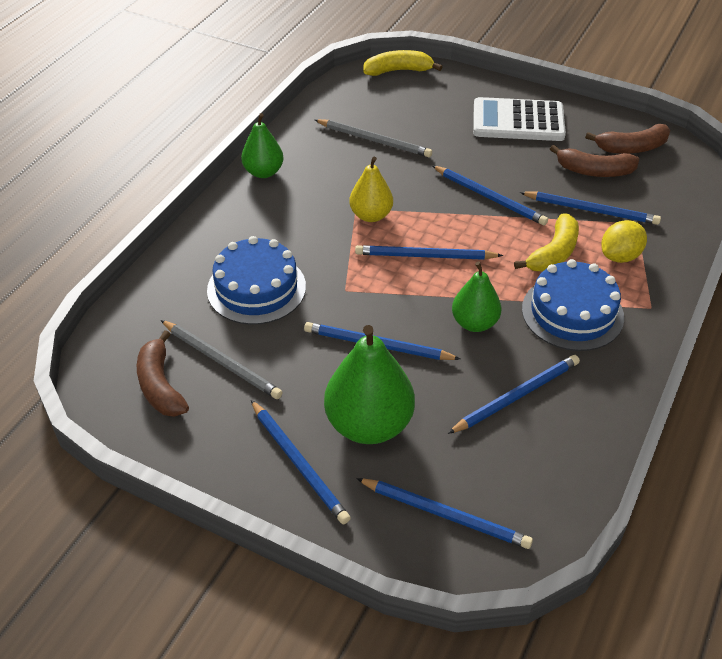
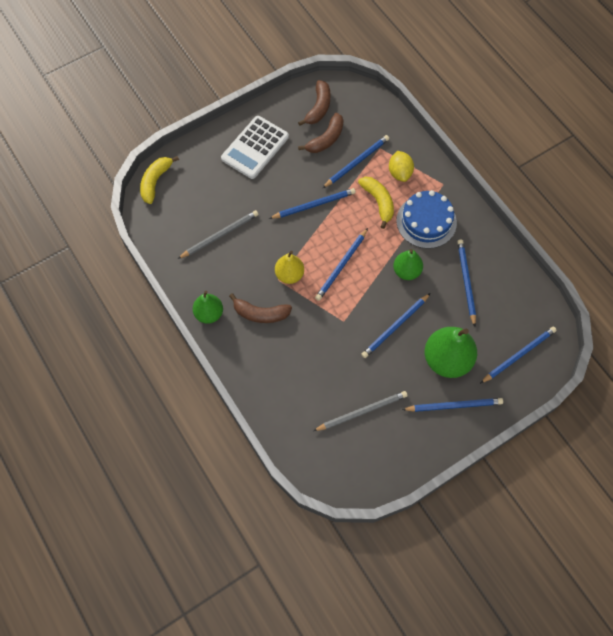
camera: 60 degrees left, 20 degrees up
brown banana [137,330,189,417] -> brown banana moved to [229,293,292,323]
blue cake [207,236,306,325] -> none

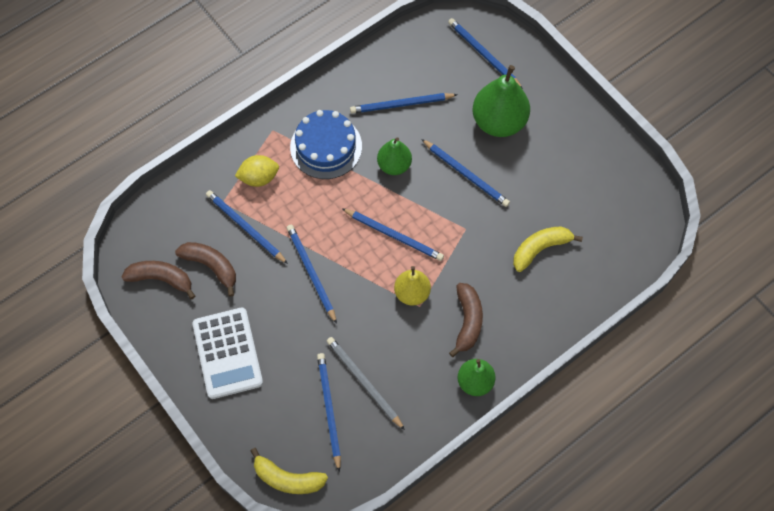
camera: 95 degrees left, 0 degrees up
white calculator [221,116,289,179] -> white calculator turned 45 degrees clockwise [192,307,263,399]
grey pencil [313,391,408,431] -> none
yellow banana [358,177,394,229] -> yellow banana moved to [513,226,583,272]
blue pencil [402,398,503,412] -> blue pencil moved to [317,353,341,472]

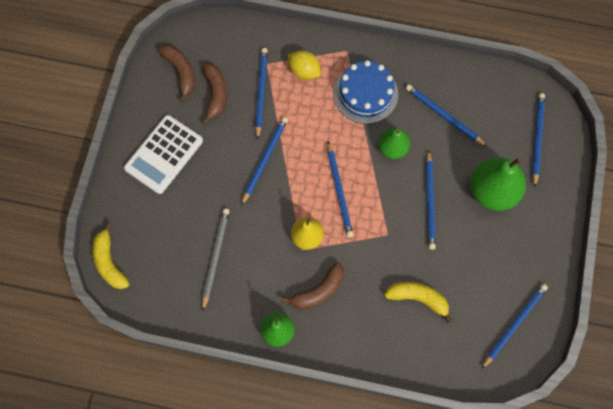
camera: 50 degrees right, 5 degrees up
blue pencil [317,353,341,472] -> blue pencil moved to [482,284,548,369]

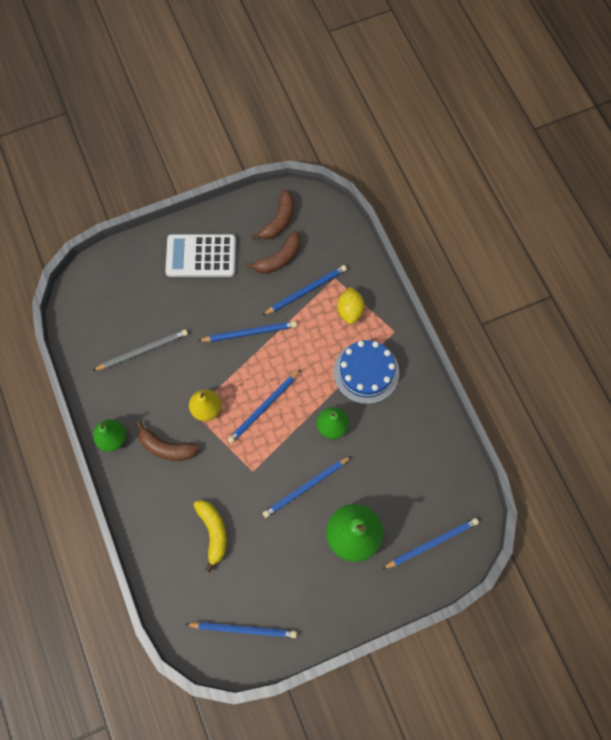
camera: 55 degrees right, 0 degrees up
yellow banana [93,223,129,289] -> none
blue pencil [406,84,487,147] -> none

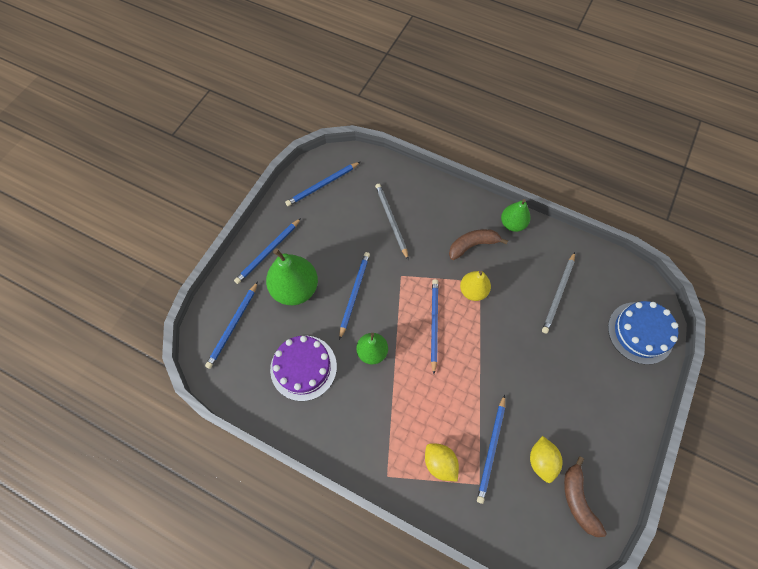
camera: 140 degrees right, 5 degrees down
white calculator [165,234,236,277] -> none
yellow banana [194,500,227,573] -> grey pencil [375,184,408,259]
blue pencil [198,321,297,342] -> blue pencil moved to [234,218,301,284]
brown banana [245,231,301,274] -> yellow lemon [530,436,563,483]
blue cake [333,340,399,404] -> blue cake moved to [608,301,678,365]
none -> purple cake [270,336,337,401]

